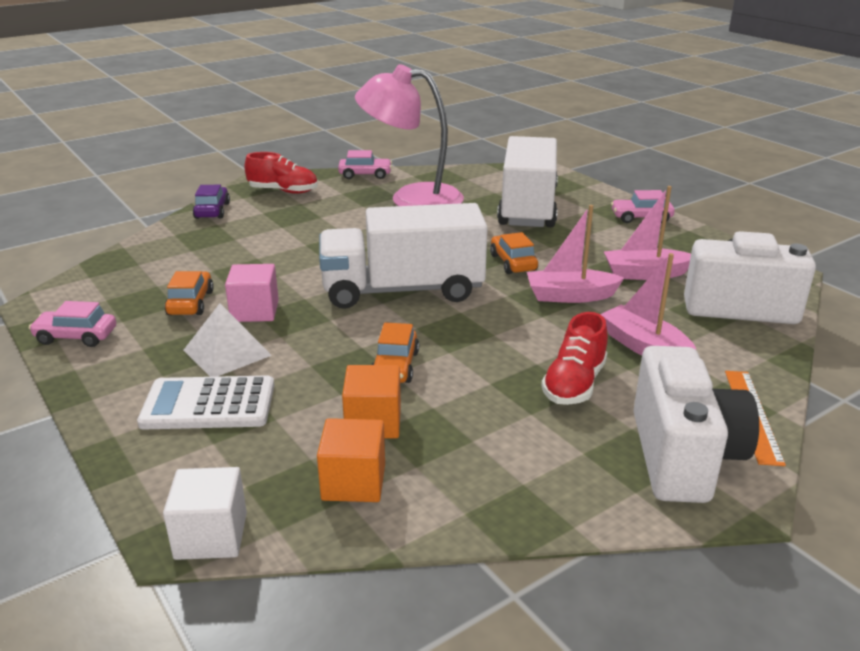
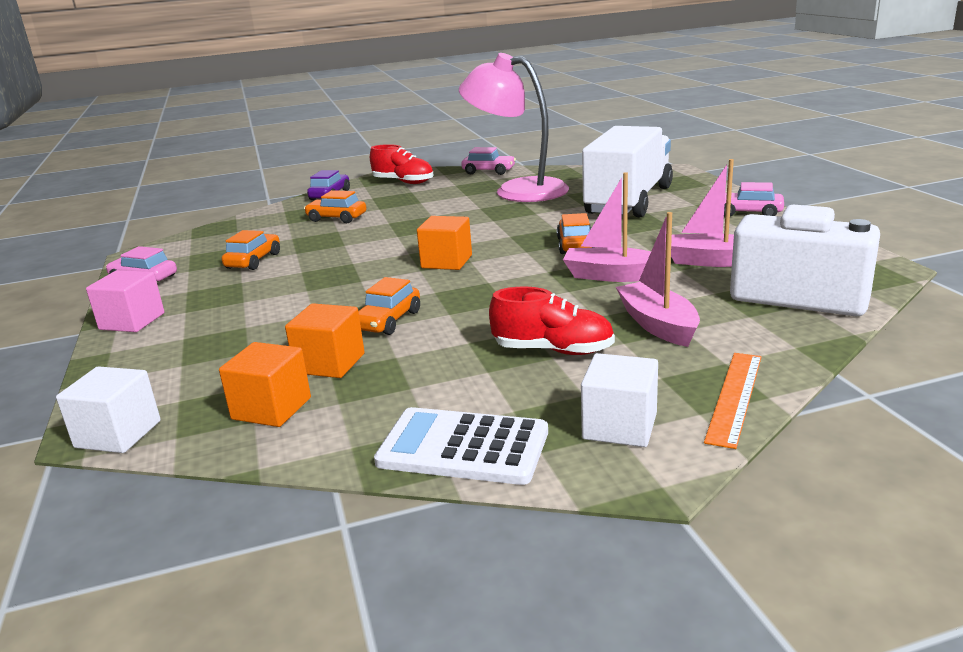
camera: 20 degrees right, 5 degrees down
white calculator [137,375,274,429] -> white calculator moved to [374,407,548,485]
white pyramid [184,303,272,377] -> none
pink cube [225,264,279,322] -> pink cube moved to [86,270,165,332]
white truck [319,203,488,309] -> orange cube [417,216,472,270]
red shoe [541,312,608,405] -> red shoe turned 120 degrees counterclockwise [489,287,615,355]
white camera [633,346,759,503] -> white cube [581,353,658,447]
none -> orange car [304,190,366,223]

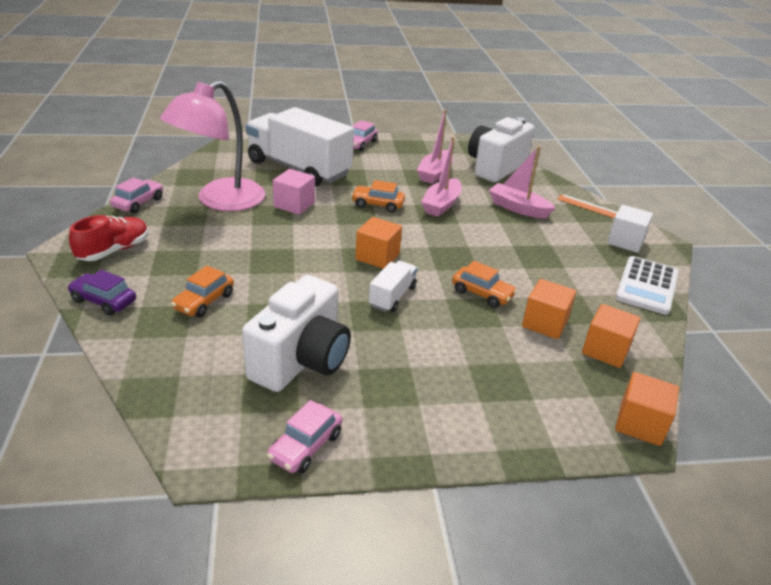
camera: 85 degrees left, 10 degrees up
white cube [56,366,161,453] -> orange cube [615,372,679,446]
pink cube [86,270,165,332] -> pink cube moved to [273,169,315,215]
orange car [222,230,280,270] -> white camera [242,275,351,392]
red shoe [489,287,615,355] -> none
pink boat [616,212,700,347] -> pink boat turned 45 degrees clockwise [489,146,555,218]
none -> white truck [369,261,417,312]

